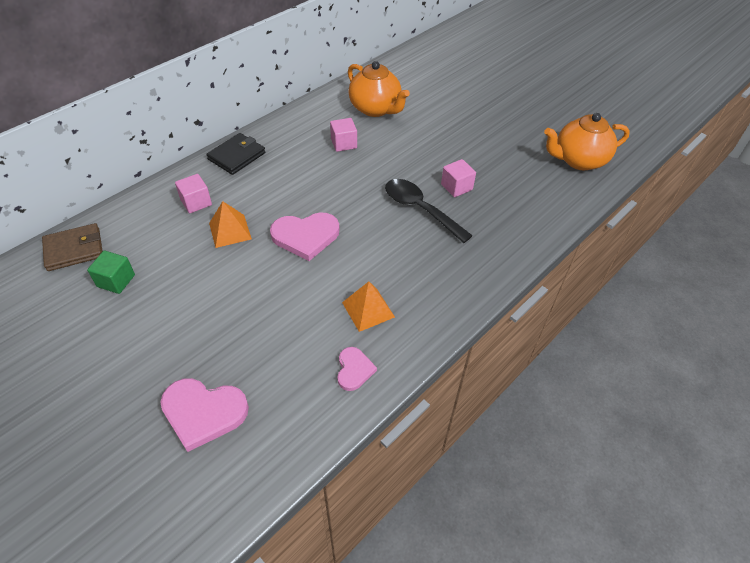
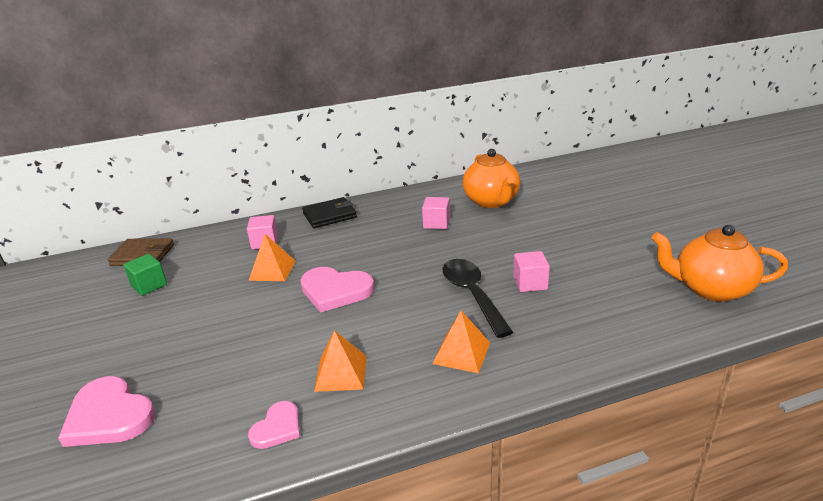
camera: 30 degrees right, 20 degrees down
none -> orange pyramid [432,311,490,373]

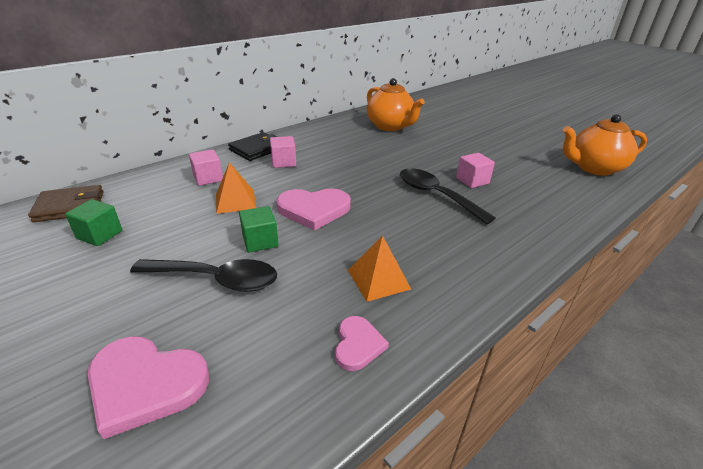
camera: 25 degrees left, 5 degrees up
pink cube [422,197,450,229] -> pink cube moved to [270,136,296,168]
orange pyramid [432,311,490,373] -> none
none -> black spoon [130,259,277,292]
none -> green cube [239,206,279,253]

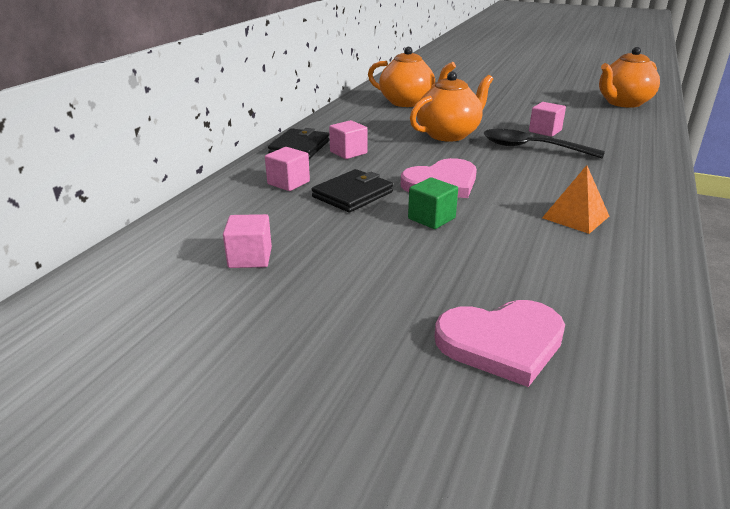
camera: 25 degrees left, 5 degrees down
brown wallet [28,185,103,222] -> none
green cube [65,199,122,246] -> pink cube [223,214,272,268]
black spoon [130,259,277,292] -> none
orange pyramid [216,162,256,214] -> black wallet [312,169,393,213]
pink heart [335,316,389,371] -> none
none -> orange teapot [410,71,493,142]

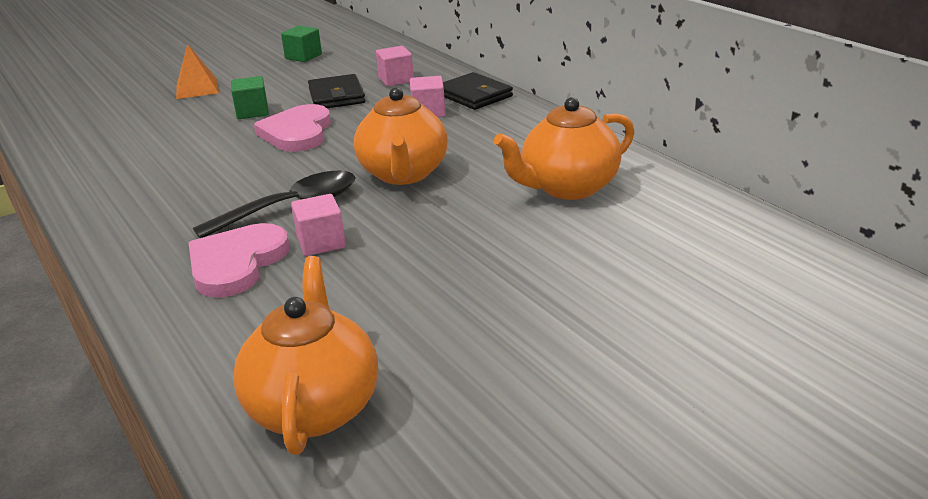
camera: 125 degrees right, 0 degrees up
pink cube [223,214,272,268] -> green cube [281,26,322,62]
pink heart [434,300,565,387] -> pink heart moved to [189,223,290,298]
orange pyramid [542,165,609,234] -> orange pyramid moved to [176,44,219,99]

